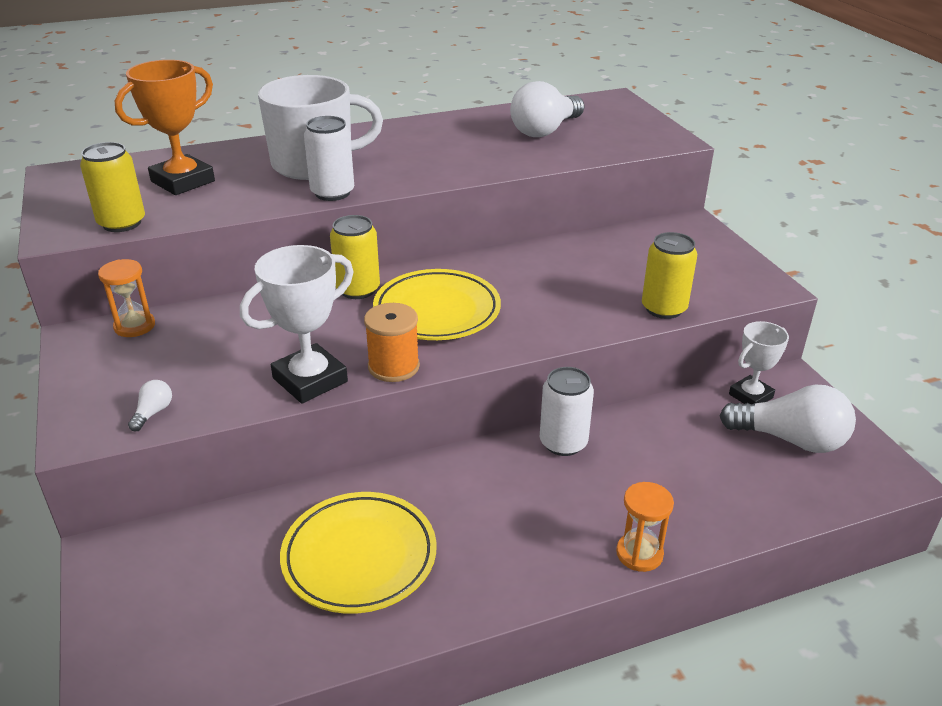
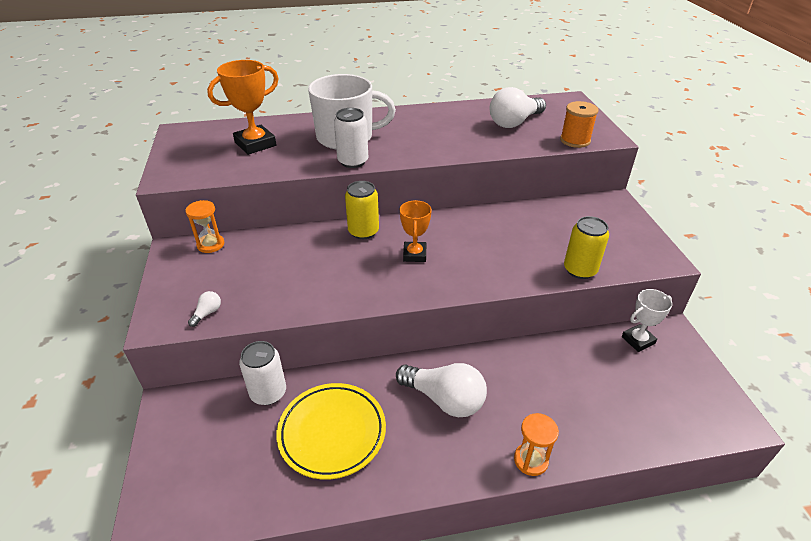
camera: 10 degrees right, 5 degrees up
yellow can [80,142,145,232] -> none
white trophy [240,245,354,404] -> none
orange spool [364,303,420,382] -> orange spool moved to [560,101,598,148]
yellow plate [373,269,501,340] -> orange trophy [400,200,432,262]
white can [540,367,594,456] -> white can moved to [239,341,286,405]
white light bulb [720,384,856,453] -> white light bulb moved to [396,363,487,417]

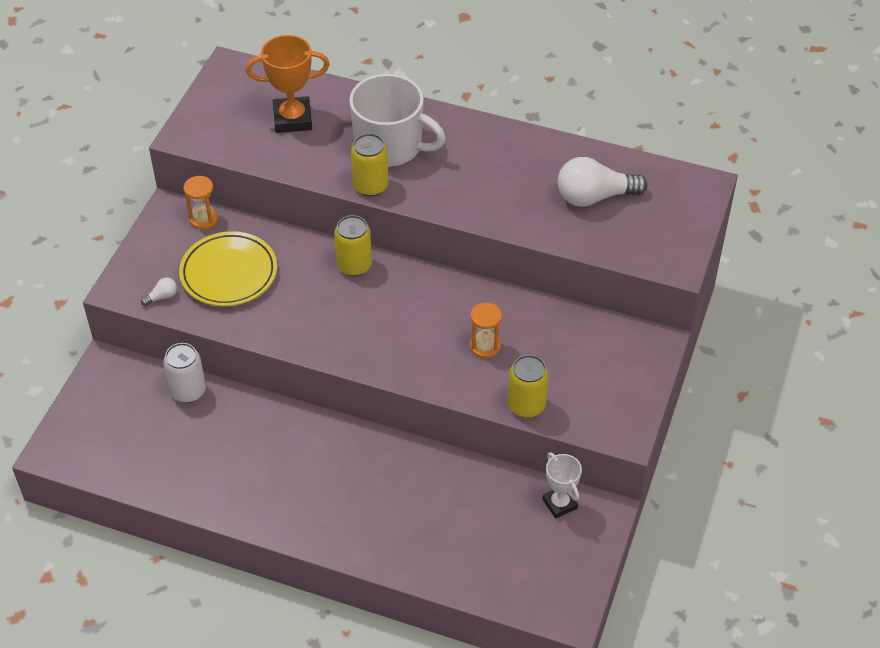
camera: 30 degrees right, 10 degrees up
yellow plate [276,383,386,480] -> yellow plate moved to [179,231,277,306]
white can [334,108,368,168] -> yellow can [351,133,389,196]
white light bulb [396,363,487,417] -> none
orange trophy [400,200,432,262] -> none
orange hourglass [514,413,559,476] -> orange hourglass moved to [470,302,502,358]
orange spool [560,101,598,148] -> none
white trophy [622,289,673,352] -> white trophy turned 60 degrees clockwise [543,452,582,519]

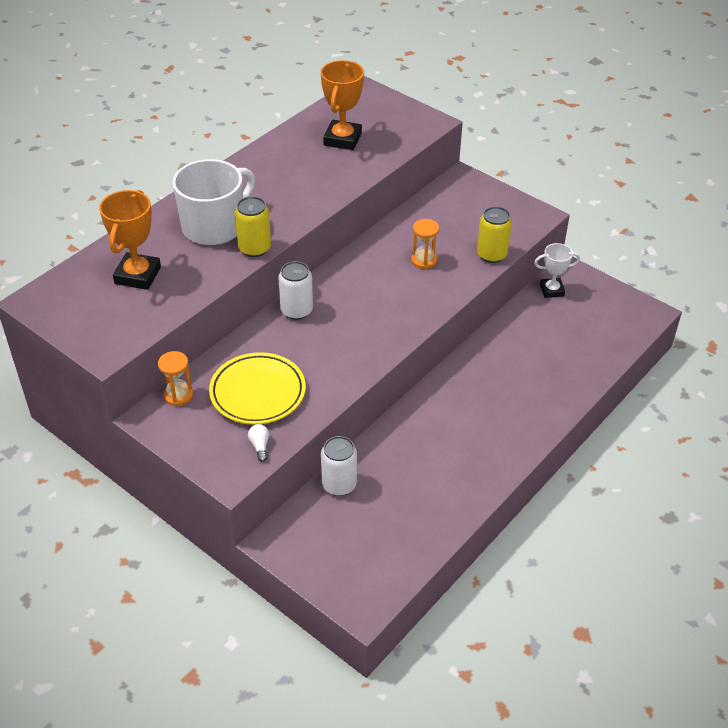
camera: 70 degrees left, 5 degrees down
yellow can [334,215,372,276] -> white can [278,261,313,320]
white light bulb [557,157,647,207] -> orange trophy [320,60,364,150]

